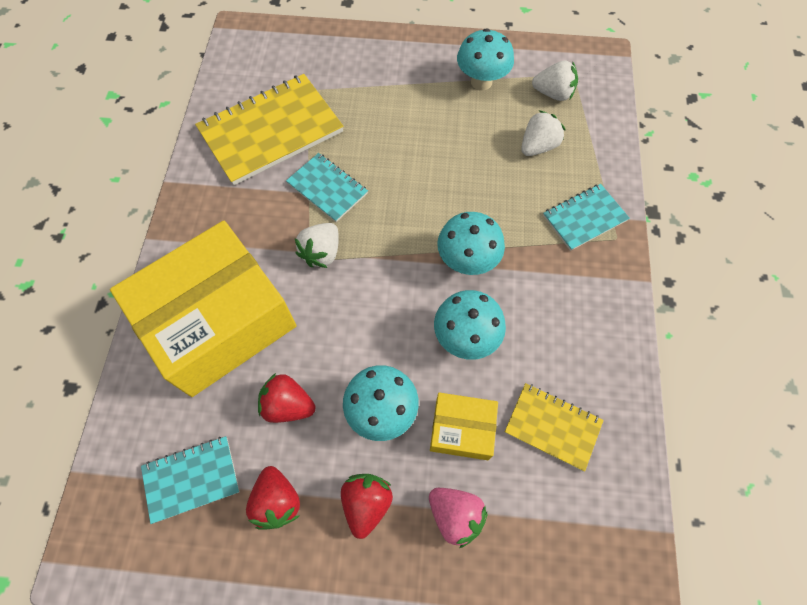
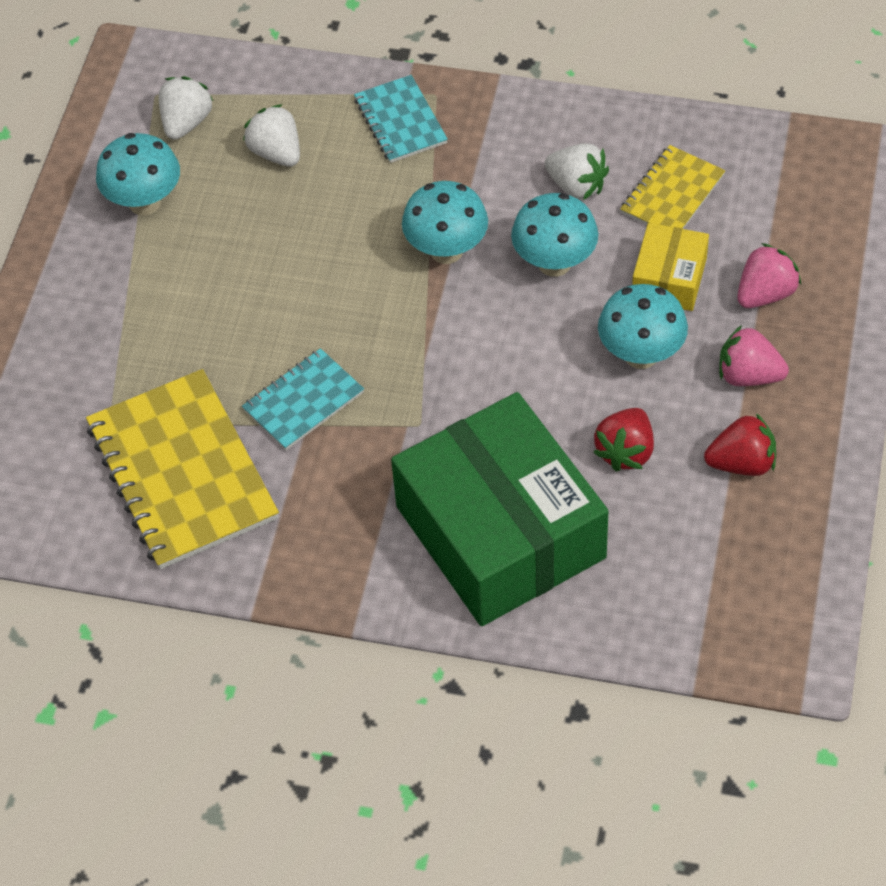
camera: 80 degrees left, 10 degrees down
yellow box [110,221,296,397] -> green box [391,392,609,626]
turquoise notebook [141,436,240,524] -> none
white strawberry [295,223,339,268] -> white strawberry moved to [545,143,609,200]
red strawberry [341,474,393,539] -> pink strawberry [719,325,789,386]

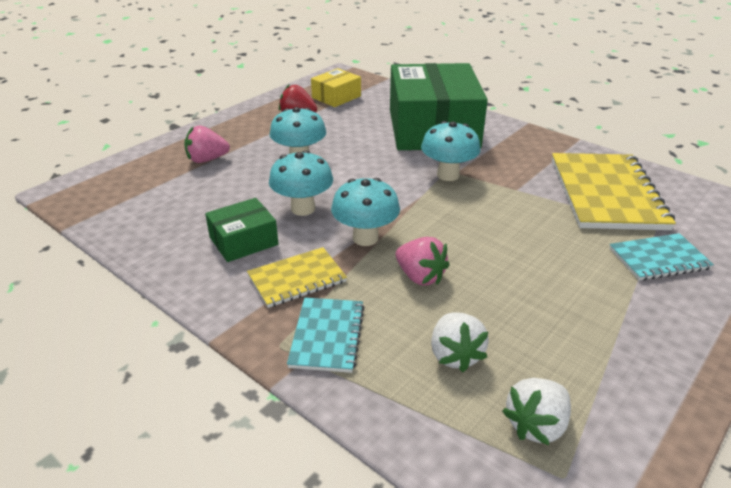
camera: 155 degrees left, 20 degrees down
turquoise mushroom [96,133,180,215] -> turquoise mushroom moved to [421,121,481,181]
turquoise notebook [242,348,364,450] -> turquoise notebook moved to [609,233,714,281]
white strawberry [545,143,609,200] -> green box [205,198,278,262]
red strawberry [593,408,654,472] -> none
yellow notebook [620,145,725,229] -> yellow notebook moved to [247,247,347,308]
yellow box [632,223,709,311] -> yellow box moved to [311,68,361,107]
pink strawberry [719,325,789,386] -> pink strawberry moved to [395,237,450,285]

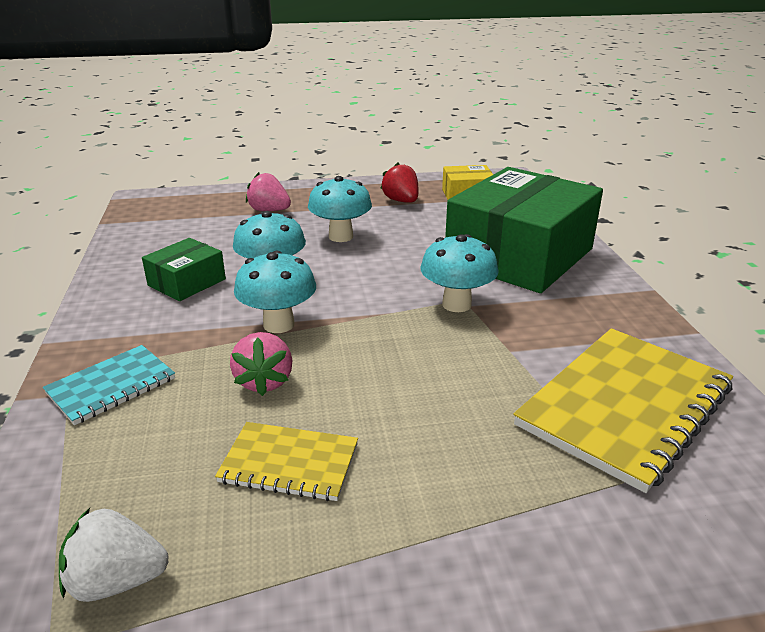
camera: 40 degrees right, 5 degrees down
green box [205,198,278,262] -> green box turned 60 degrees counterclockwise [142,238,226,301]
yellow notebook [247,247,347,308] -> yellow notebook moved to [215,422,358,501]
white strawberry [431,312,489,372] -> none
turquoise notebook [609,233,714,281] -> none

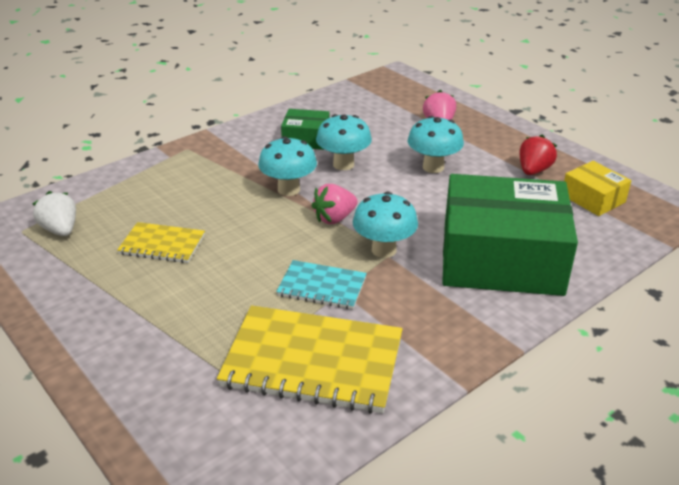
camera: 60 degrees right, 5 degrees up
turquoise notebook [43,345,175,425] -> turquoise notebook moved to [276,260,367,309]
yellow notebook [215,422,358,501] -> yellow notebook turned 60 degrees counterclockwise [117,222,205,263]
pink strawberry [230,332,293,396] -> pink strawberry moved to [312,184,358,224]

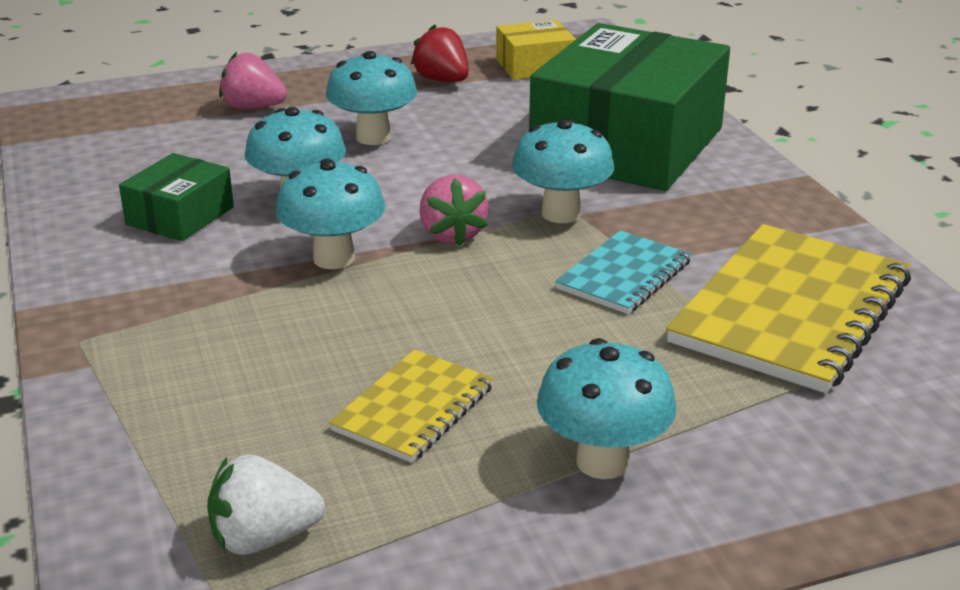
camera: 70 degrees left, 5 degrees down
none -> turquoise mushroom [537,338,676,479]

